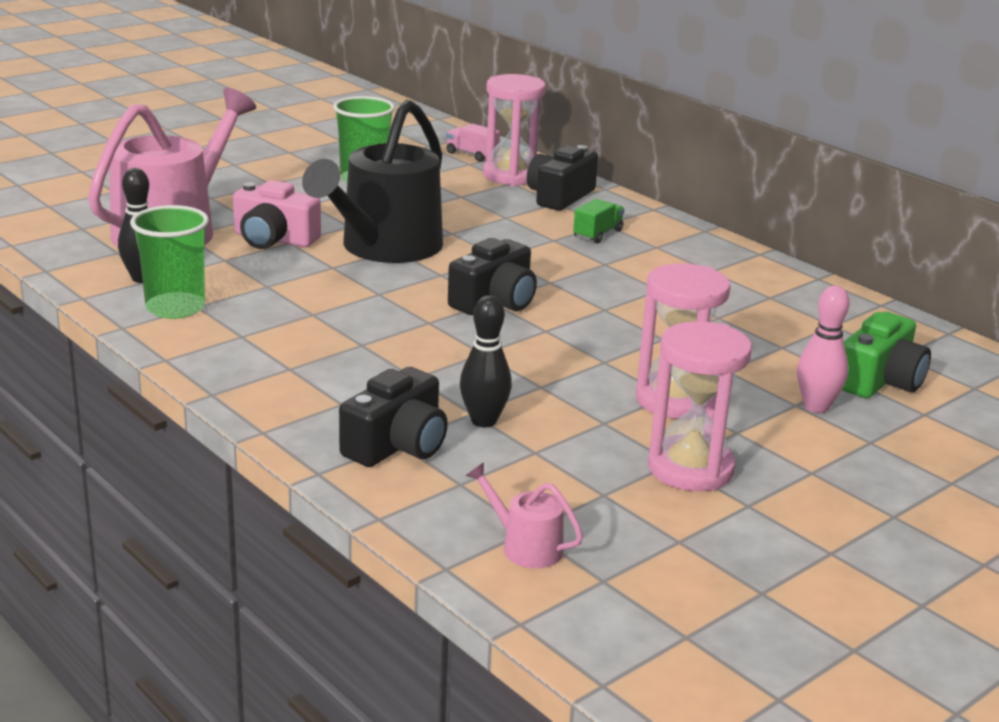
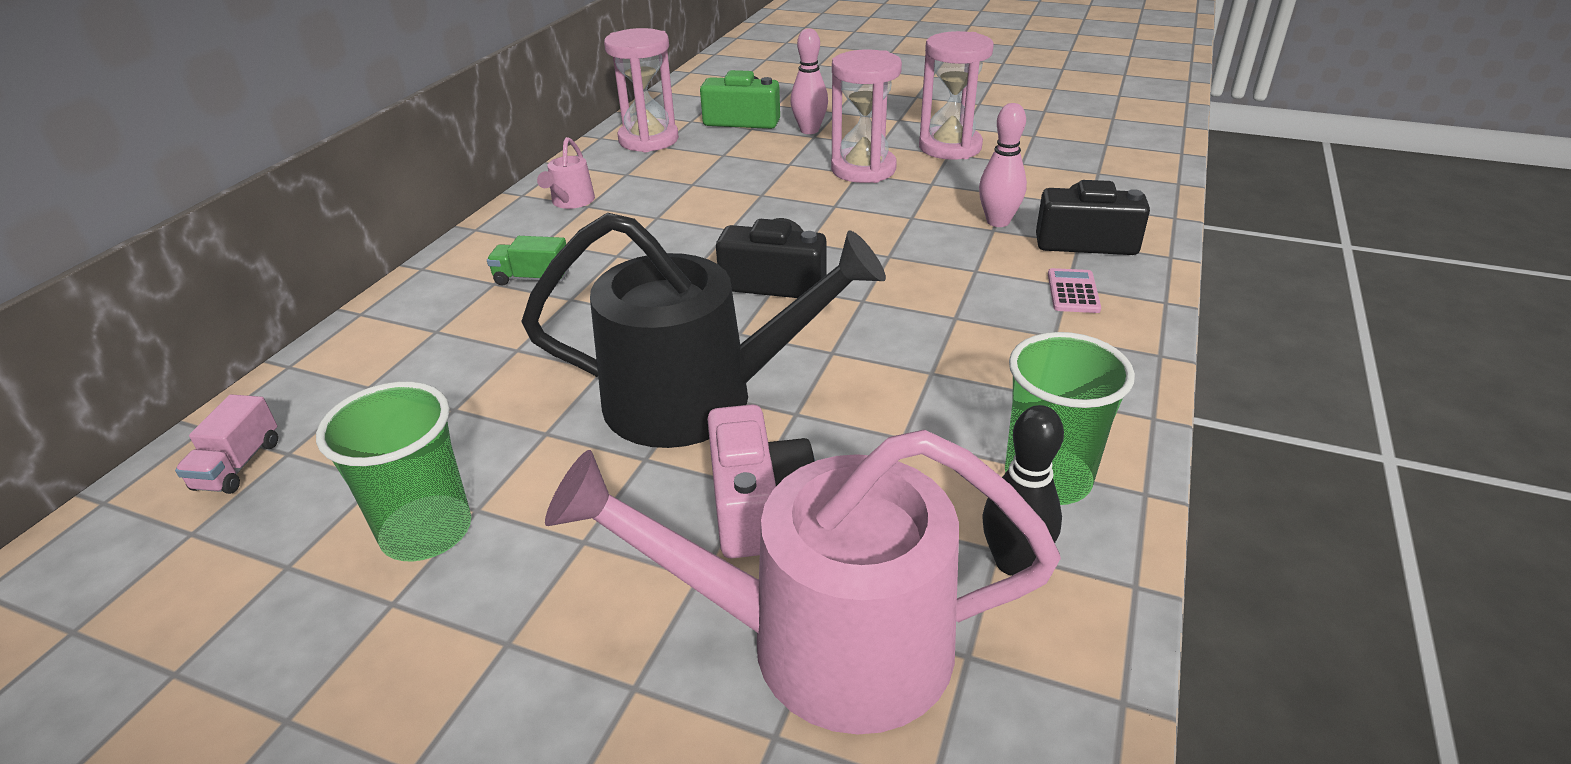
camera: 115 degrees left, 10 degrees up
black bowling pin [460,295,512,427] -> pink bowling pin [979,103,1027,227]
pink watering can [466,462,583,568] -> pink watering can moved to [537,137,595,209]
pink hourglass [483,74,546,186] -> pink hourglass moved to [604,28,679,152]
black camera [527,145,598,211] -> none
none -> pink calculator [1048,268,1101,313]

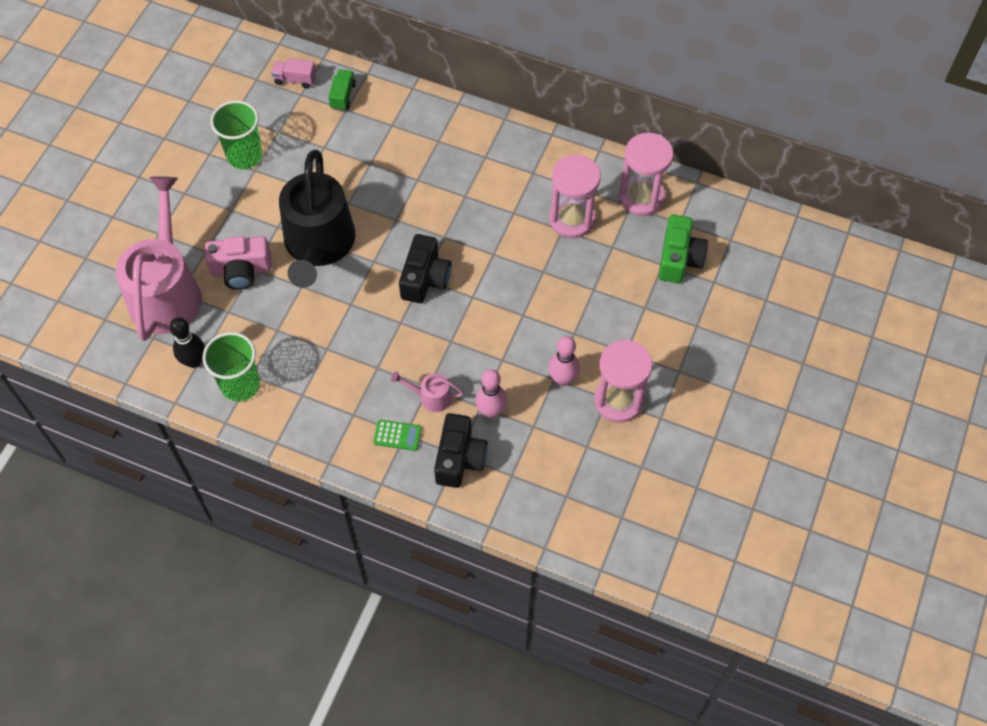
camera: 90 degrees right, 25 degrees up
green truck [487,236,569,285] -> green truck moved to [328,69,356,111]
pink watering can [537,137,595,209] -> pink watering can moved to [391,371,464,412]
pink bowling pin [790,28,828,134] -> pink bowling pin moved to [548,336,580,386]
pink hourglass [831,50,902,183] -> pink hourglass moved to [549,154,601,238]
pink calculator [1048,268,1101,313] -> green calculator [373,419,422,451]

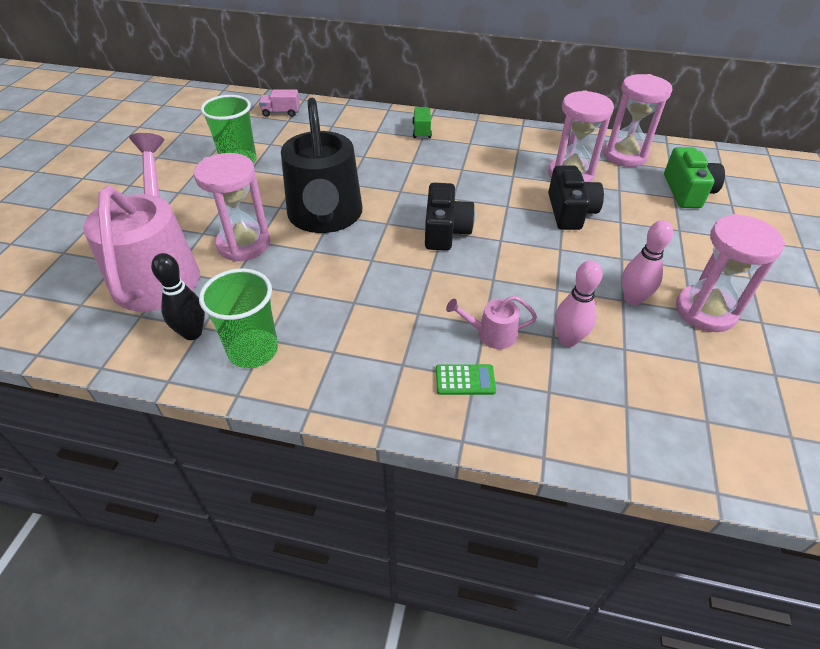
camera: 10 degrees left, 15 degrees down
pink camera [205,236,272,290] -> pink hourglass [194,153,270,262]
green truck [328,69,356,111] -> green truck moved to [412,107,432,138]
black camera [434,413,488,488] -> black camera moved to [548,165,604,230]

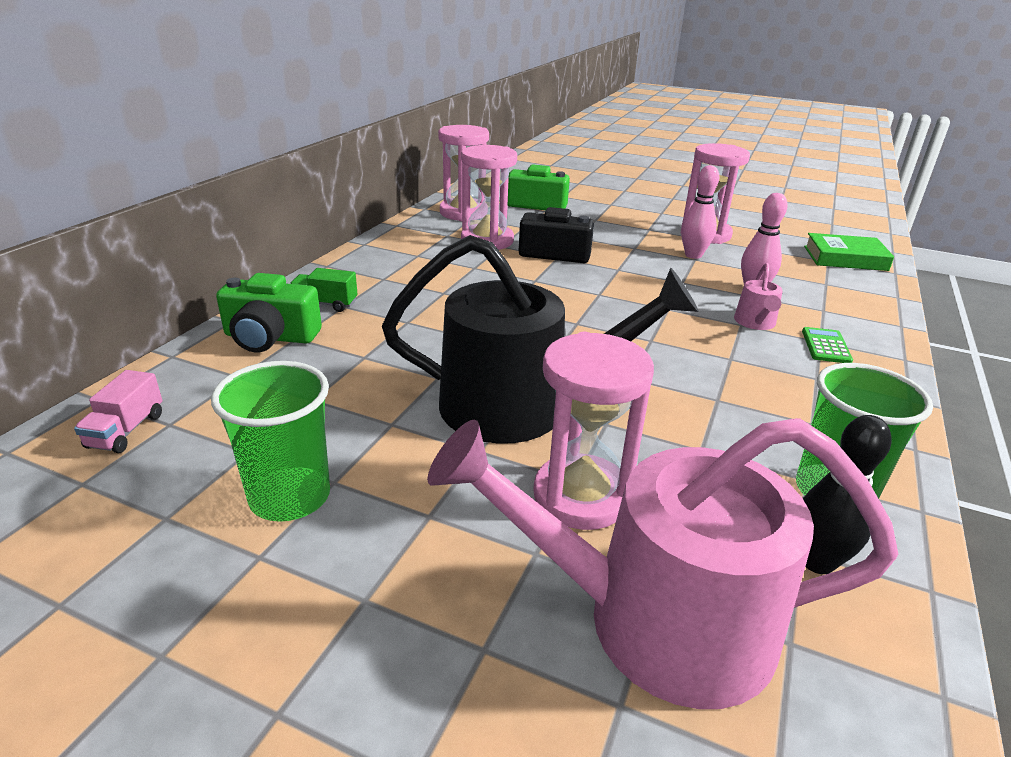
camera: 80 degrees left, 15 degrees down
black camera [425,183,475,251] -> none
none -> green camera [216,273,322,352]
none -> green book [804,233,894,271]

